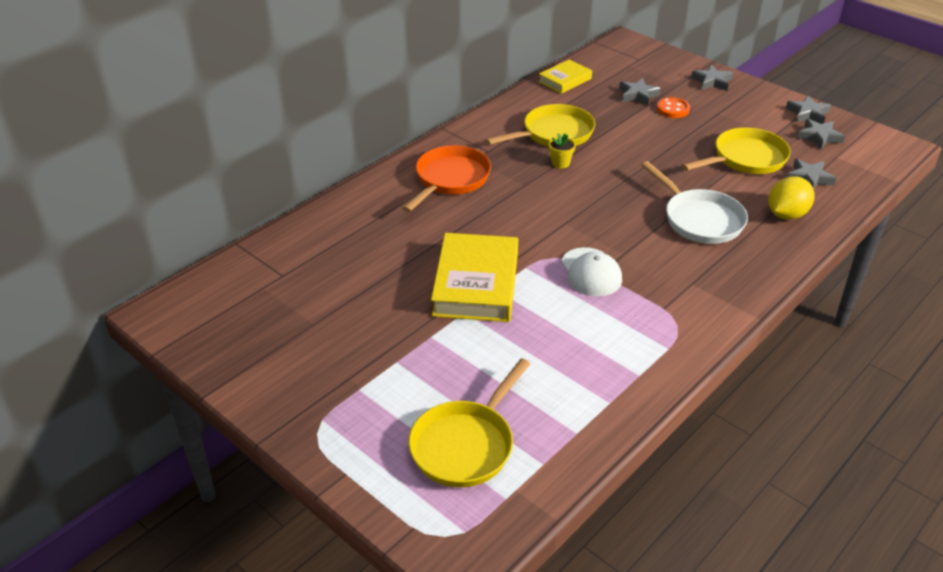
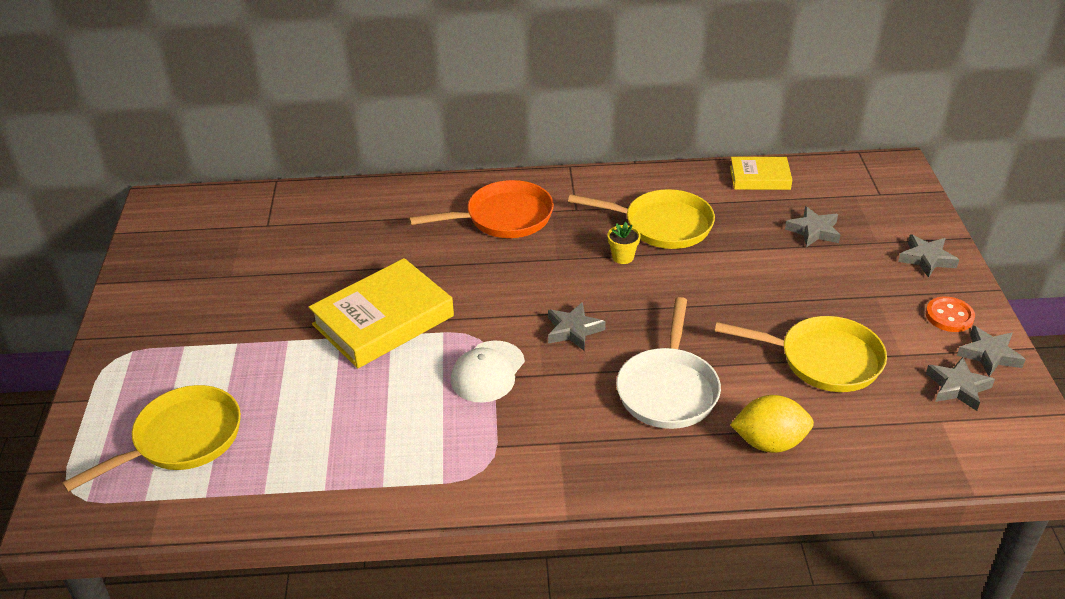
camera: 45 degrees right, 0 degrees up
yellow pan [408,358,530,487] -> yellow pan turned 150 degrees clockwise [62,385,241,492]
orange button [656,97,690,118] -> orange button moved to [926,297,975,332]
grey star [787,159,836,190] -> grey star moved to [548,302,606,350]

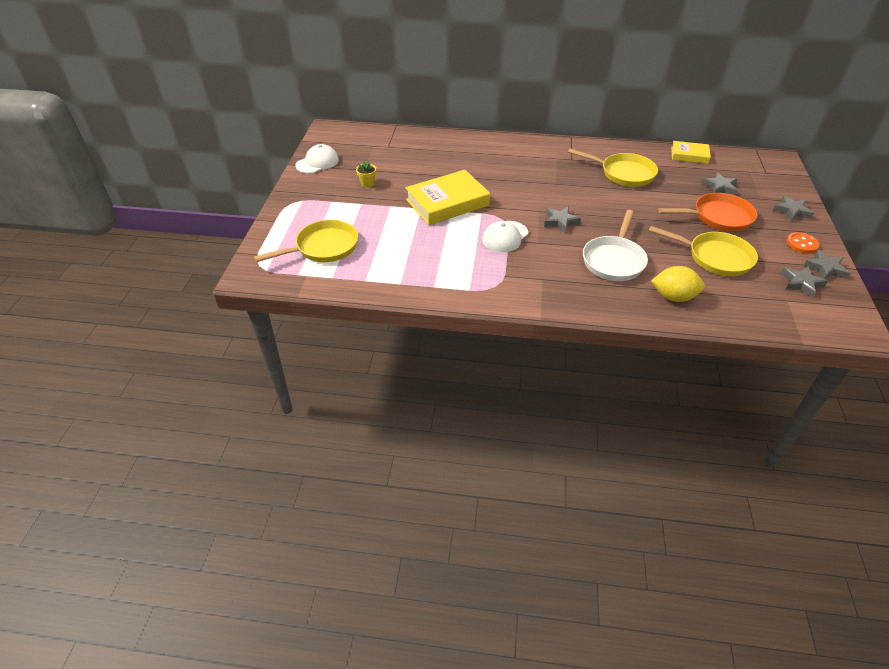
camera: 10 degrees right, 5 degrees up
orange pan [409,180,554,238] -> orange pan moved to [658,193,757,232]
yellow flower pot [607,222,641,264] -> yellow flower pot moved to [356,161,376,188]
none -> white cap [295,144,339,174]

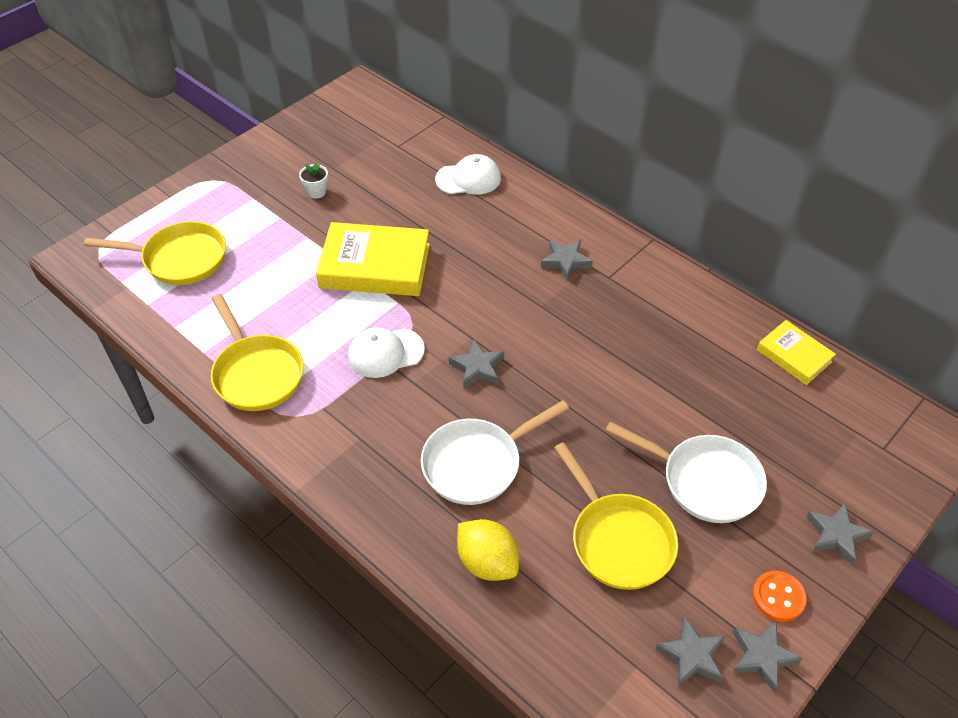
camera: 35 degrees right, 5 degrees up
white cap [295,144,339,174] -> white cap moved to [435,154,501,195]
yellow flower pot [356,161,376,188] -> white flower pot [299,162,328,199]
yellow pan [568,148,658,187] -> yellow pan moved to [211,294,304,411]
orange pan [658,193,757,232] -> white pan [605,422,767,523]
grey star [701,172,737,195] -> grey star moved to [541,239,593,281]

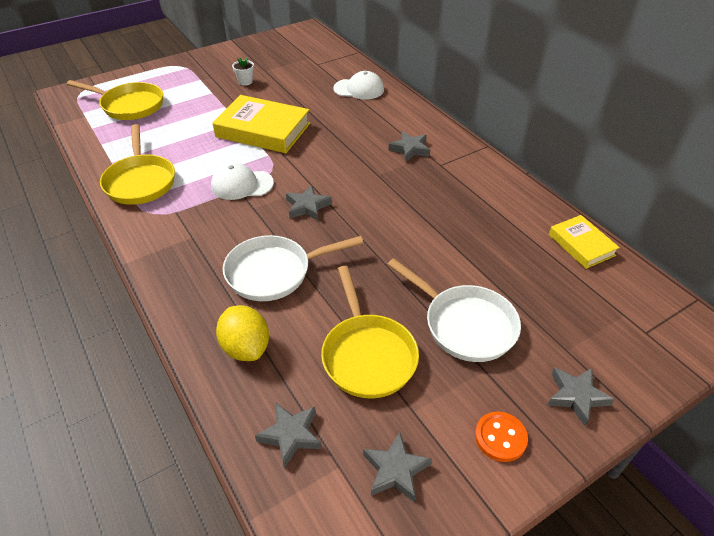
camera: 15 degrees right, 5 degrees down
grey star [732,622,803,693] -> grey star moved to [255,403,322,468]

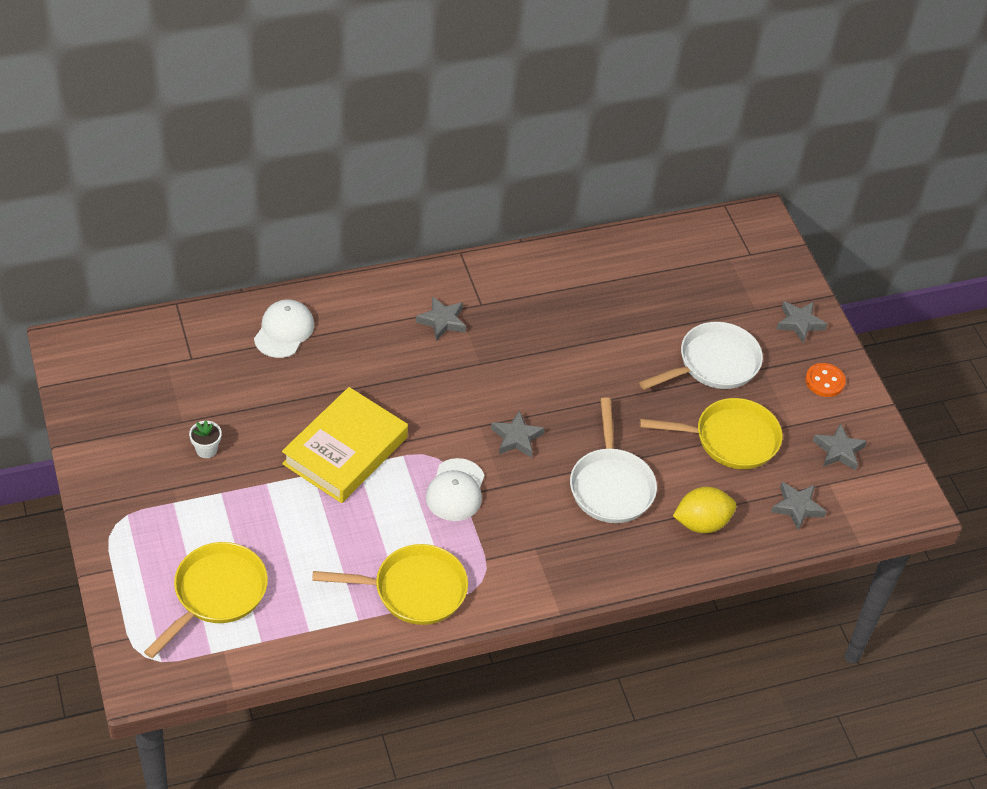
camera: 80 degrees left, 5 degrees up
yellow book [549,215,620,269] -> none

